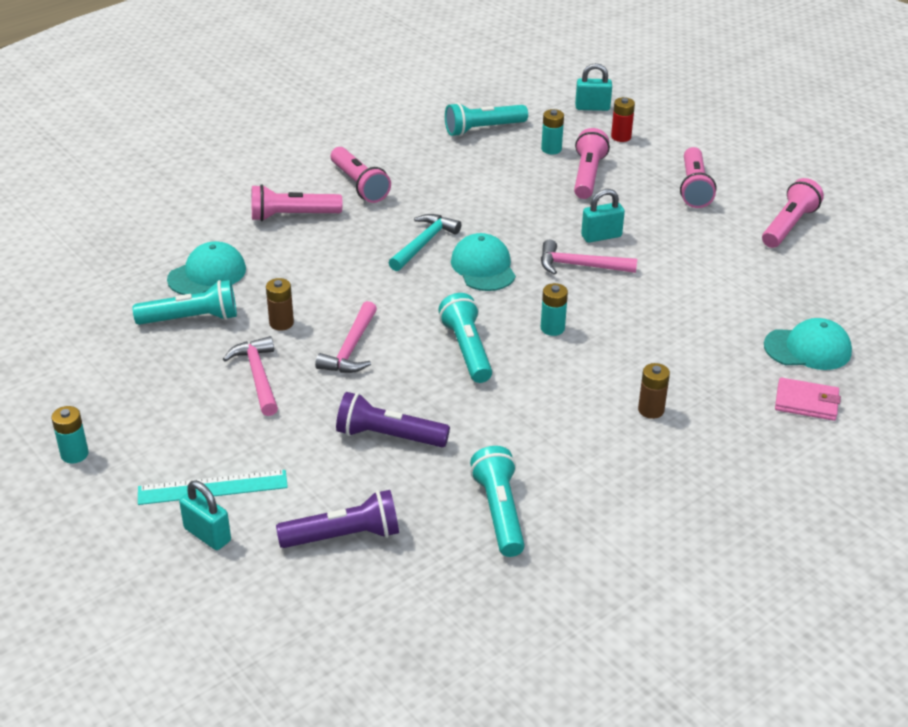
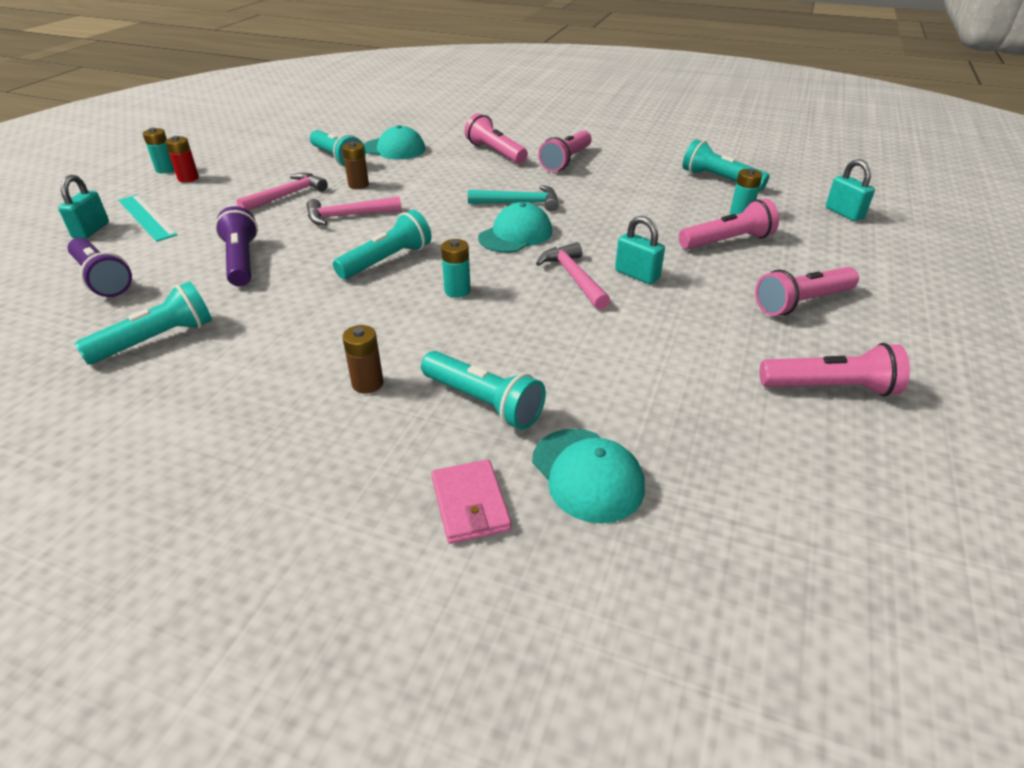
camera: 60 degrees right, 0 degrees up
red battery [611,97,635,142] -> red battery moved to [165,136,199,183]
none -> turquoise flashlight [421,351,546,430]

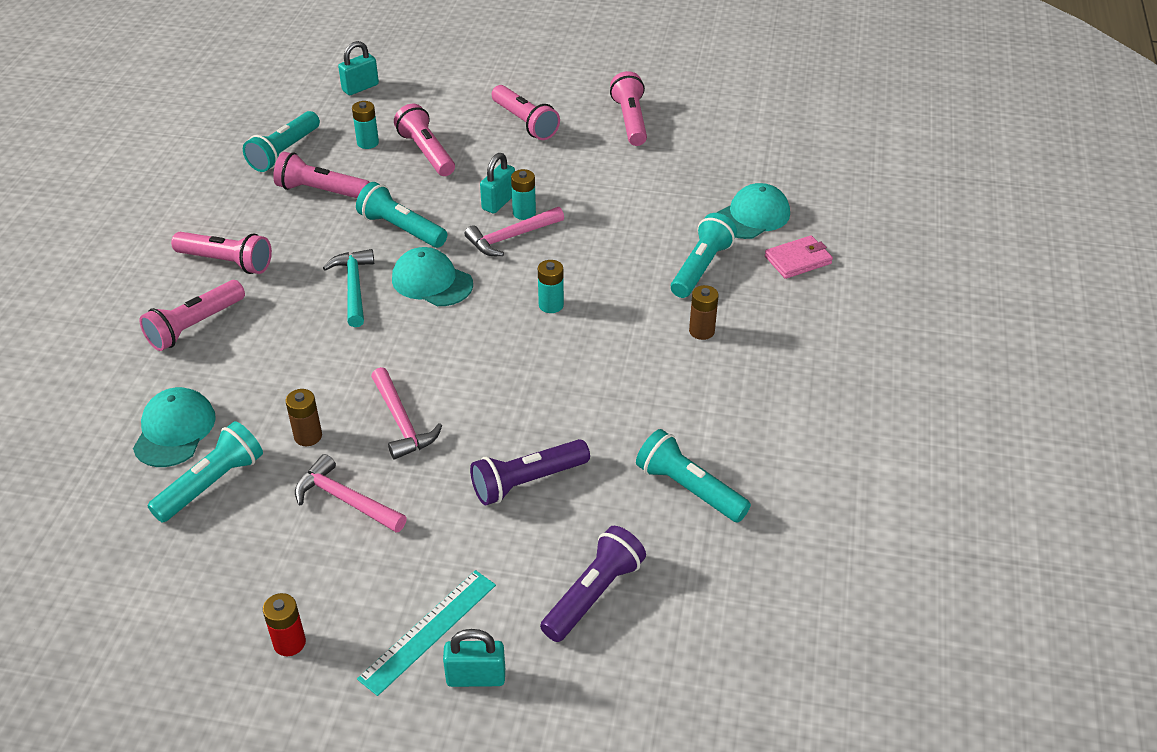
camera: 100 degrees left, 5 degrees up
turquoise battery [143,128,175,174] -> turquoise battery moved to [511,169,536,220]
turquoise flashlight [333,210,432,279] -> turquoise flashlight moved to [356,182,447,248]
none -> pink flashlight [273,152,370,198]

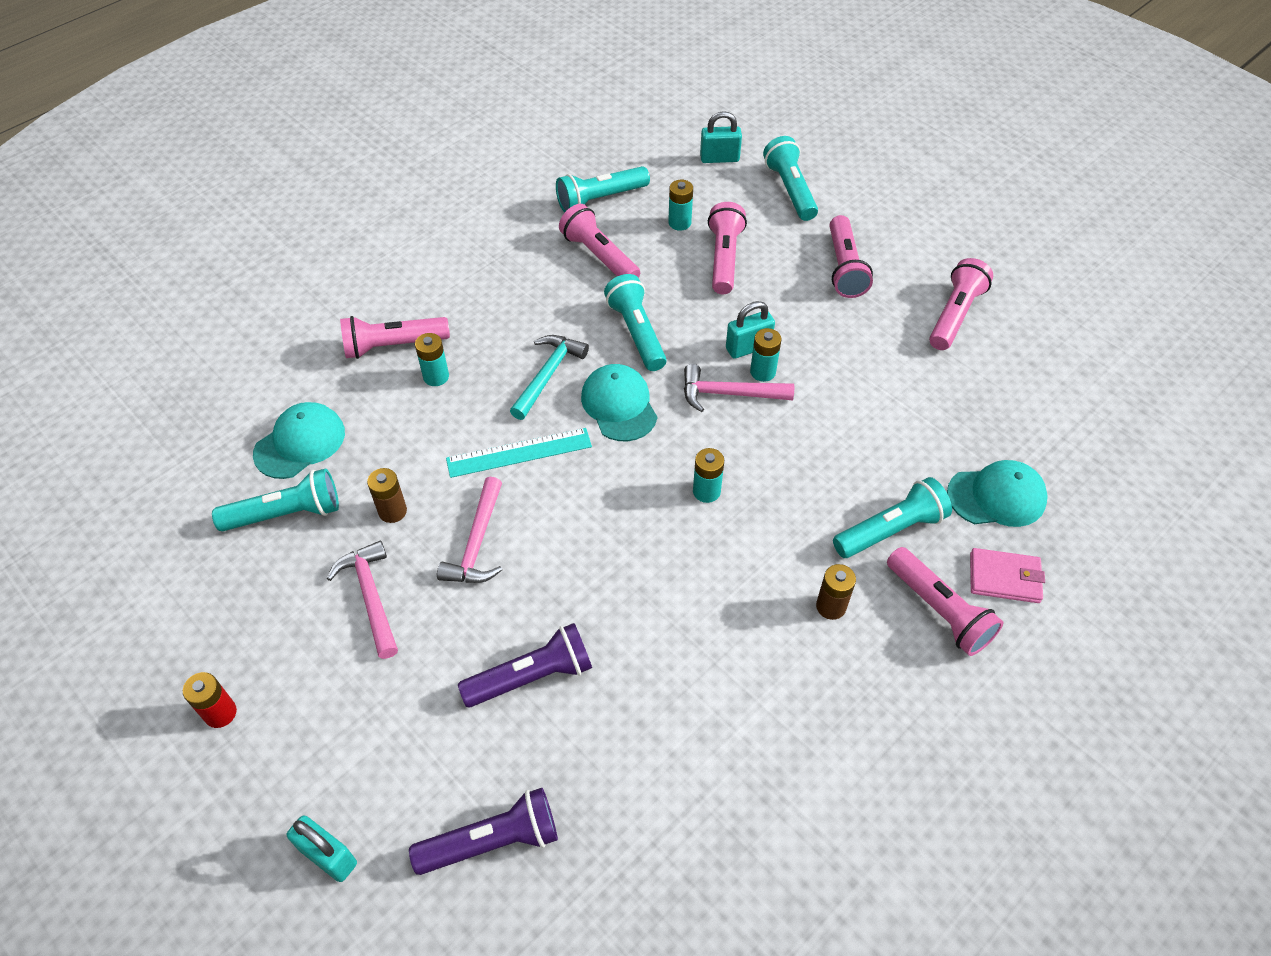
camera: 35 degrees right, 10 degrees up
pink flashlight [171,232,272,274] -> pink flashlight moved to [887,547,1003,656]
turquoise ruler [357,570,496,696] -> turquoise ruler moved to [446,428,592,478]
purple flashlight [470,439,590,505] -> purple flashlight turned 150 degrees clockwise [458,623,592,708]
turquoise flashlight [636,429,751,523] -> turquoise flashlight moved to [763,136,818,221]
none -> turquoise battery [415,333,449,386]

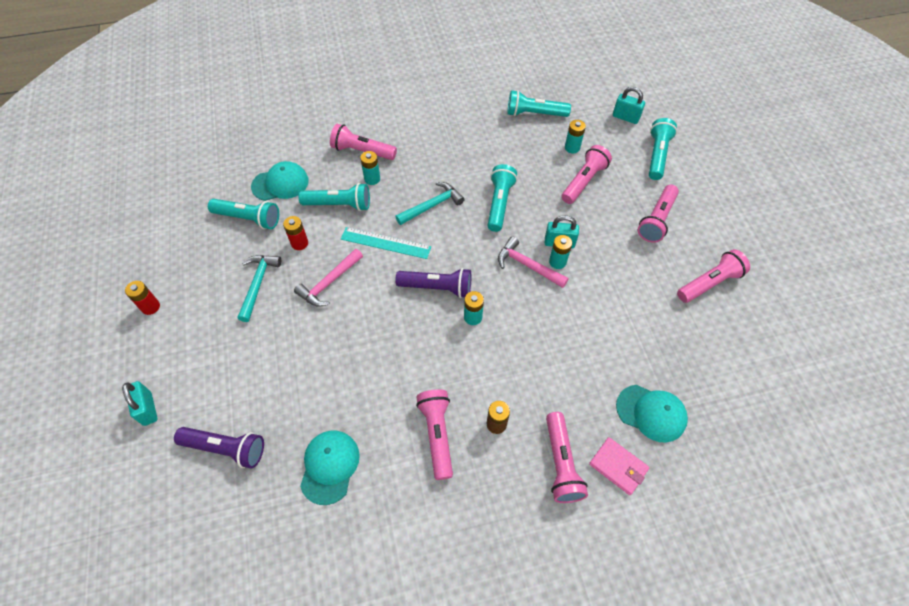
camera: 30 degrees right, 5 degrees up
pink hammer [327,541,398,659] -> turquoise hammer [238,255,281,322]
brown battery [367,468,407,523] -> red battery [283,216,308,250]
purple flashlight [458,623,592,708] -> purple flashlight moved to [395,268,471,298]
pink flashlight [559,204,640,278] -> pink flashlight moved to [416,389,453,480]
turquoise cap [581,364,657,441] -> turquoise cap moved to [300,430,360,505]
turquoise flashlight [833,477,952,558] -> turquoise flashlight moved to [299,183,370,211]

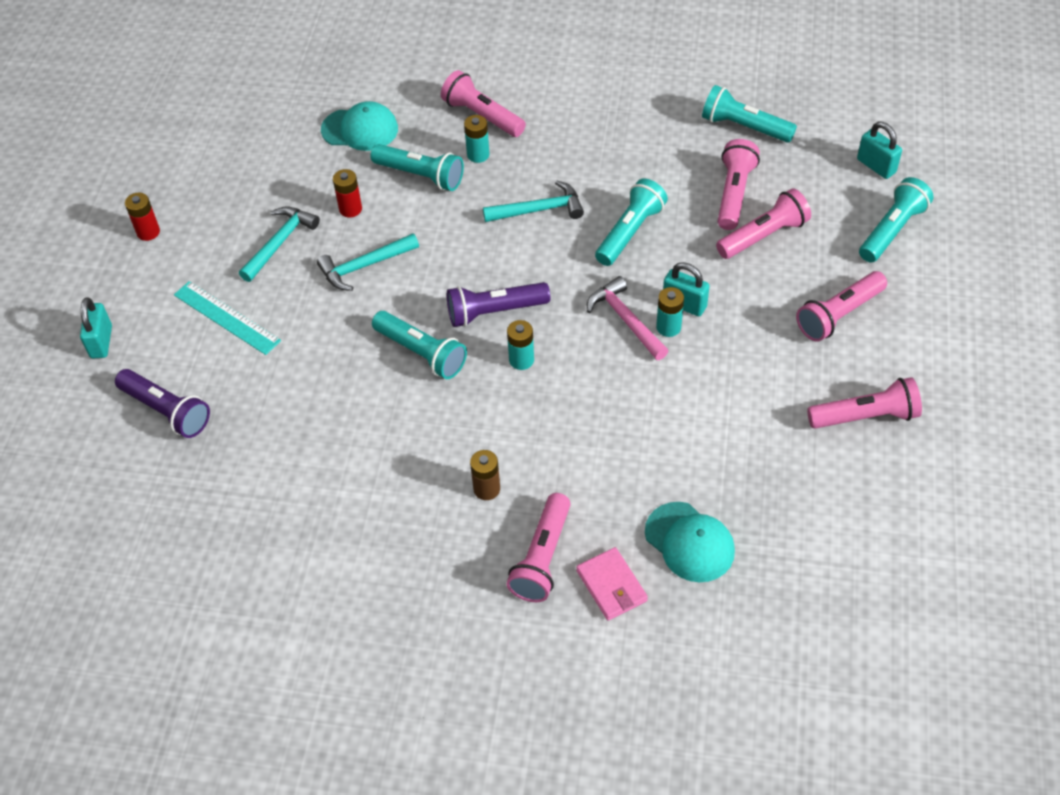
camera: 25 degrees right, 5 degrees down
turquoise flashlight [208,199,279,229] -> turquoise flashlight moved to [372,311,467,379]
pink hammer [294,249,363,307] -> turquoise hammer [317,233,419,291]
turquoise cap [300,430,360,505] -> none
turquoise ruler [341,227,431,259] -> turquoise ruler moved to [174,281,281,355]
purple flashlight [395,268,471,298] -> purple flashlight turned 135 degrees clockwise [447,282,550,327]
pink flashlight [416,389,453,480] -> pink flashlight moved to [718,139,760,230]
turquoise battery [565,120,586,154] -> none

